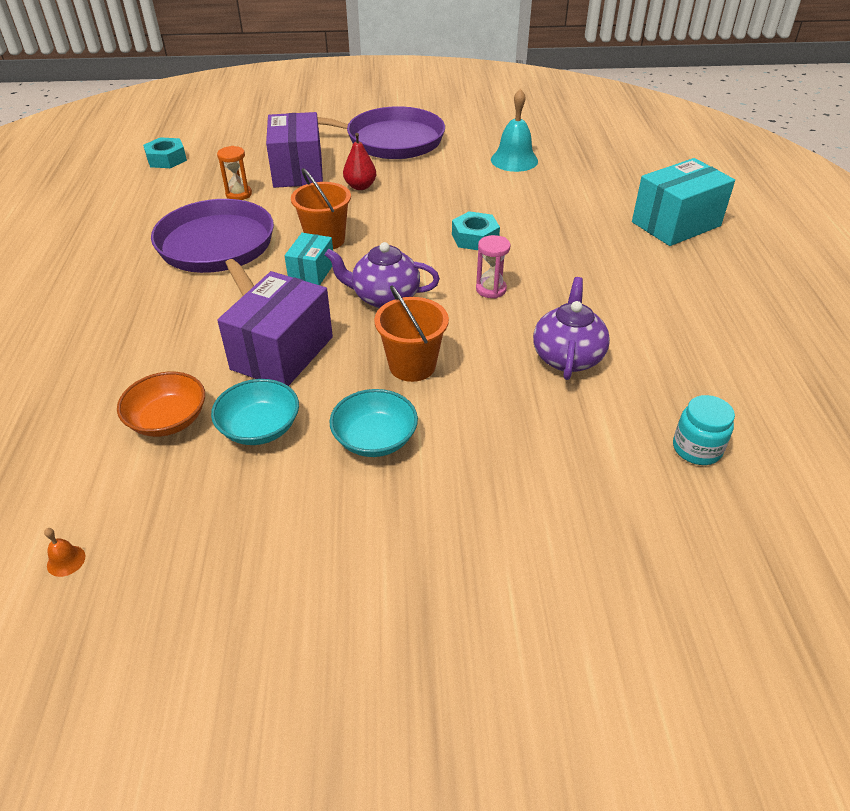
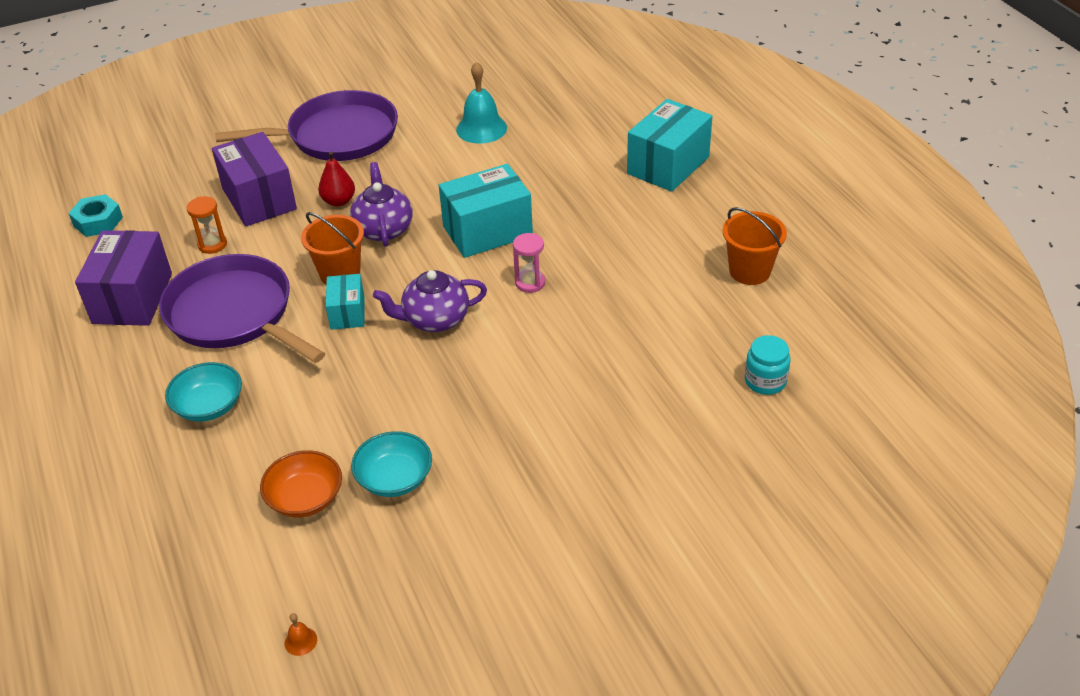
camera: 20 degrees left, 0 degrees up
purple box [217,271,333,386] -> purple box moved to [75,230,172,326]
turquoise bowl [329,389,418,457] -> turquoise bowl moved to [165,362,242,422]
orange bucket [374,285,449,382] -> orange bucket moved to [723,207,787,285]
turquoise nut [452,211,500,250] -> turquoise box [439,164,533,258]
purple teapot [533,277,610,380] -> purple teapot moved to [350,162,412,247]

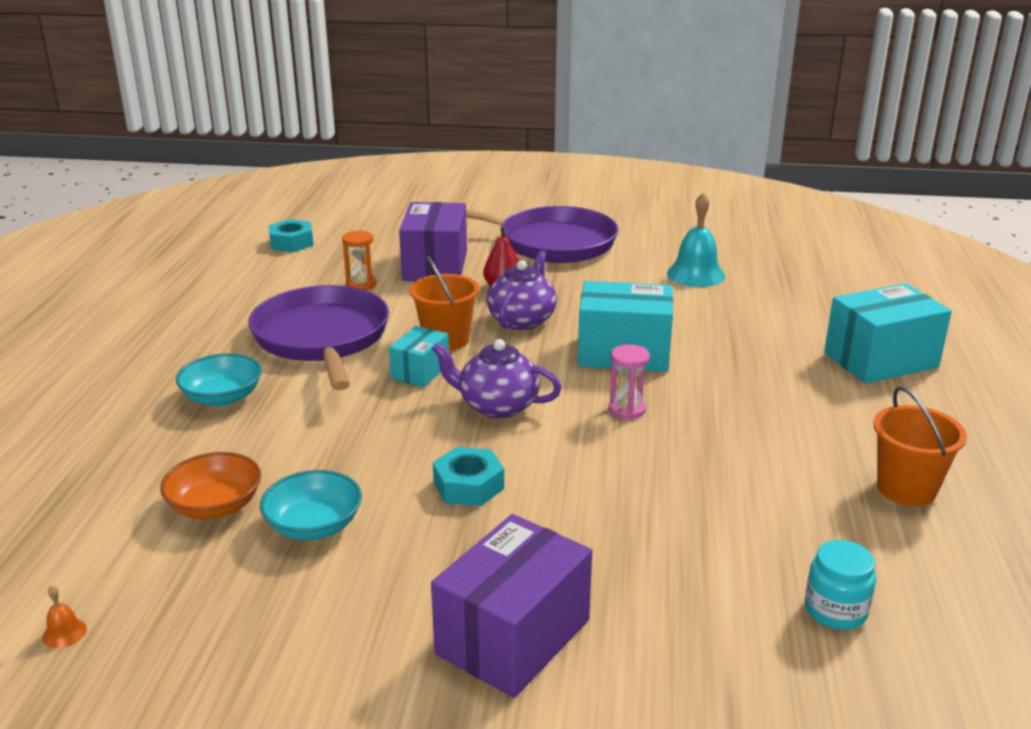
camera: 30 degrees right, 15 degrees down
purple box [75,230,172,326] -> purple box moved to [431,514,592,698]
none -> turquoise nut [433,447,504,506]

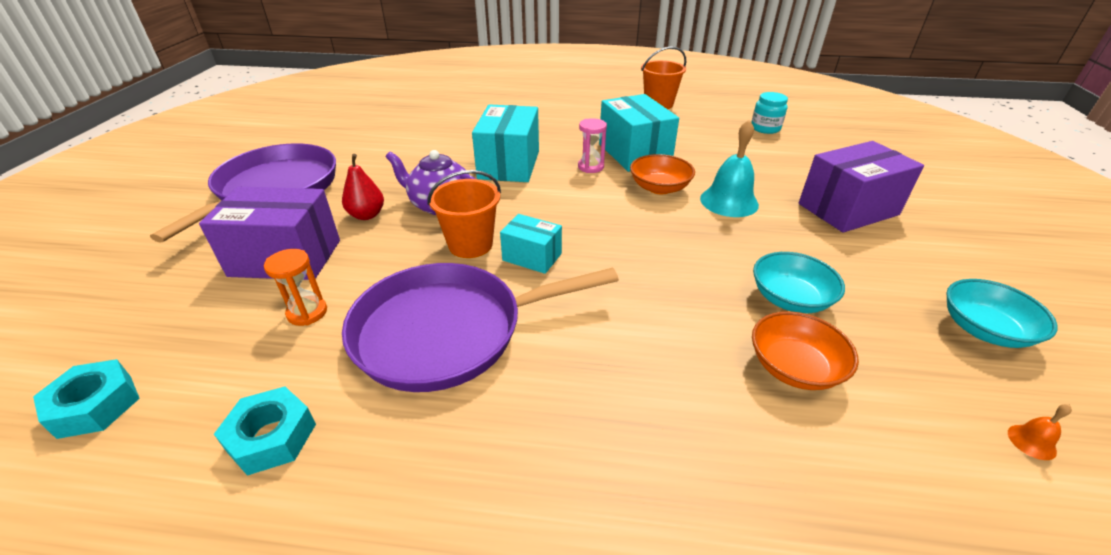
camera: 90 degrees left, 10 degrees up
turquoise bowl [176,353,262,406] -> turquoise bowl moved to [946,279,1058,348]
purple teapot [431,339,562,419] -> none
purple box [431,514,592,698] -> purple box turned 60 degrees counterclockwise [799,141,924,233]
turquoise nut [433,447,504,506] -> turquoise nut moved to [214,386,316,476]
turquoise bell [667,192,725,287] -> turquoise bell moved to [700,120,759,217]
turquoise box [824,283,952,384] -> turquoise box moved to [599,94,679,172]
none -> orange bowl [630,154,695,194]

